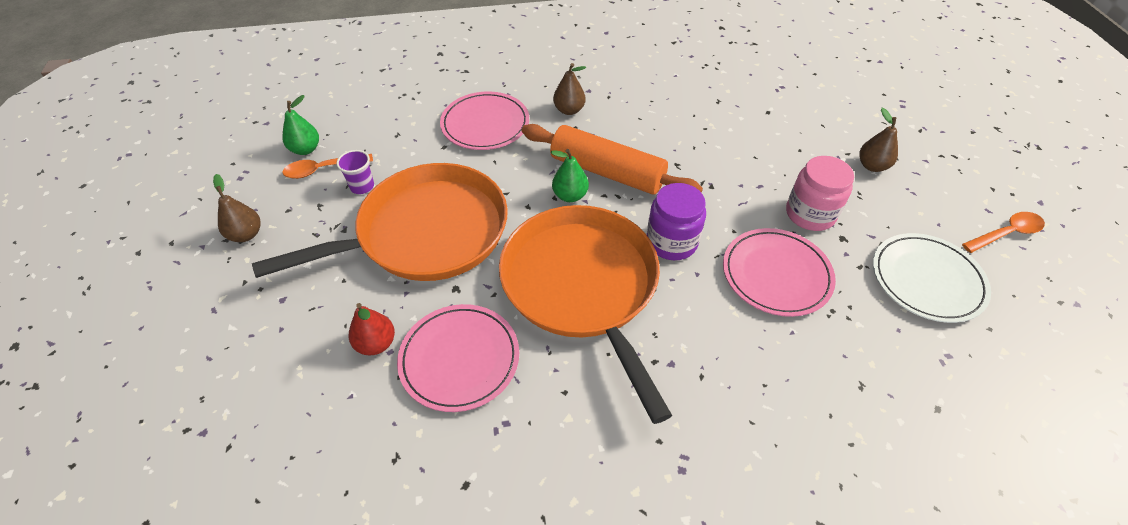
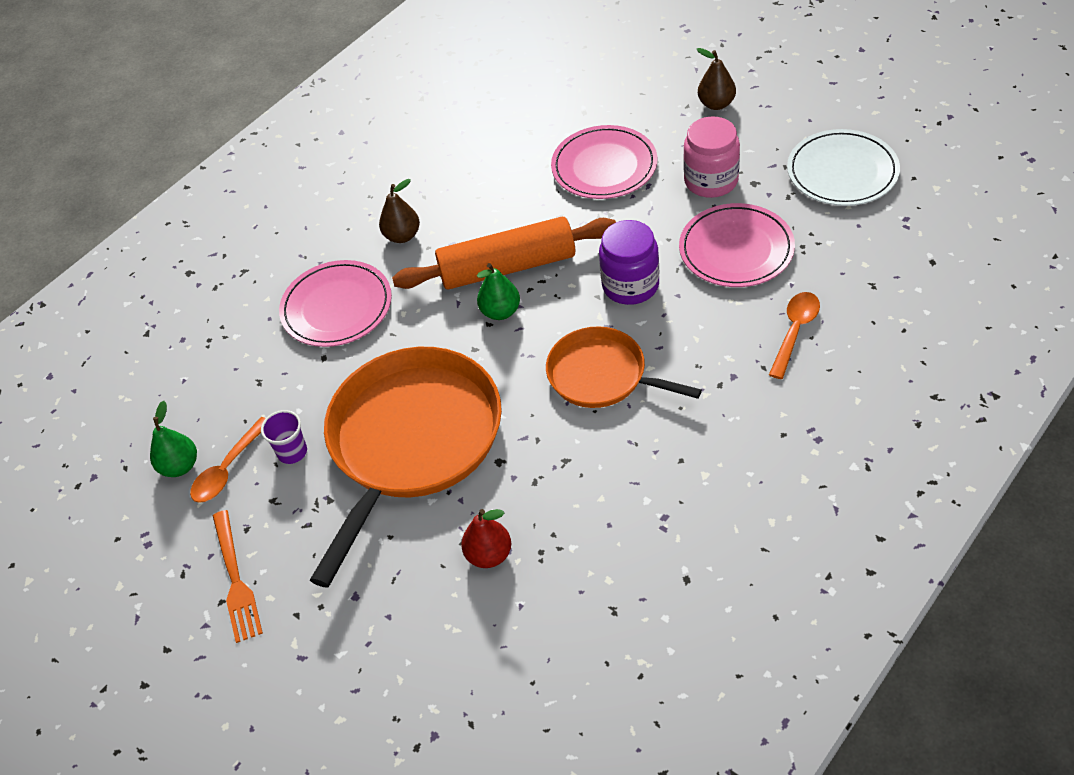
camera: 35 degrees left, 0 degrees up
brown pear [213,174,261,242] -> orange fork [213,510,263,643]
pink plate [397,304,519,412] -> pink plate moved to [551,125,657,199]
orange pan [499,205,672,424] -> orange pan [546,326,702,408], size x0.57
orange spoon [962,212,1045,253] -> orange spoon moved to [769,292,820,379]

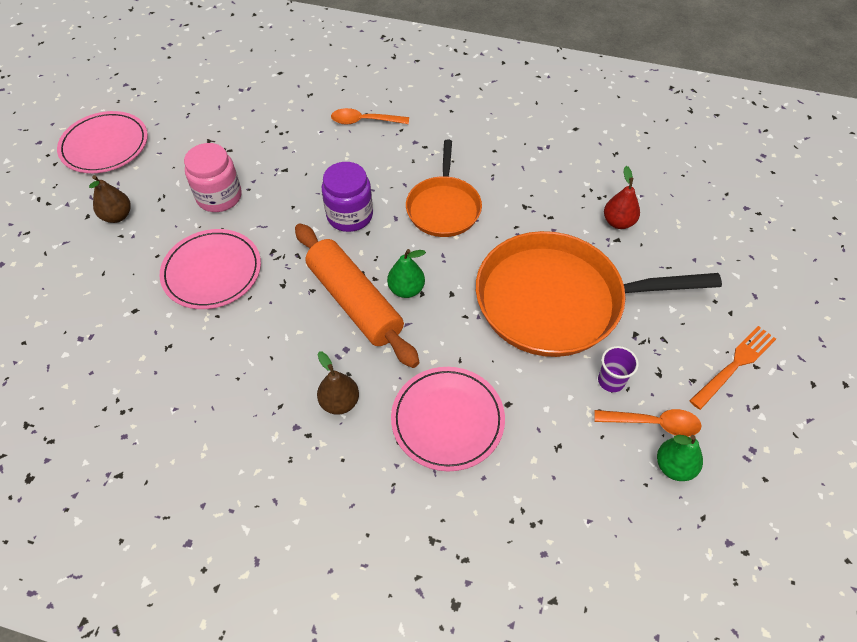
camera: 120 degrees left, 5 degrees up
pink plate [679,203,795,287] -> pink plate moved to [57,111,148,173]
white plate [787,129,900,206] -> none

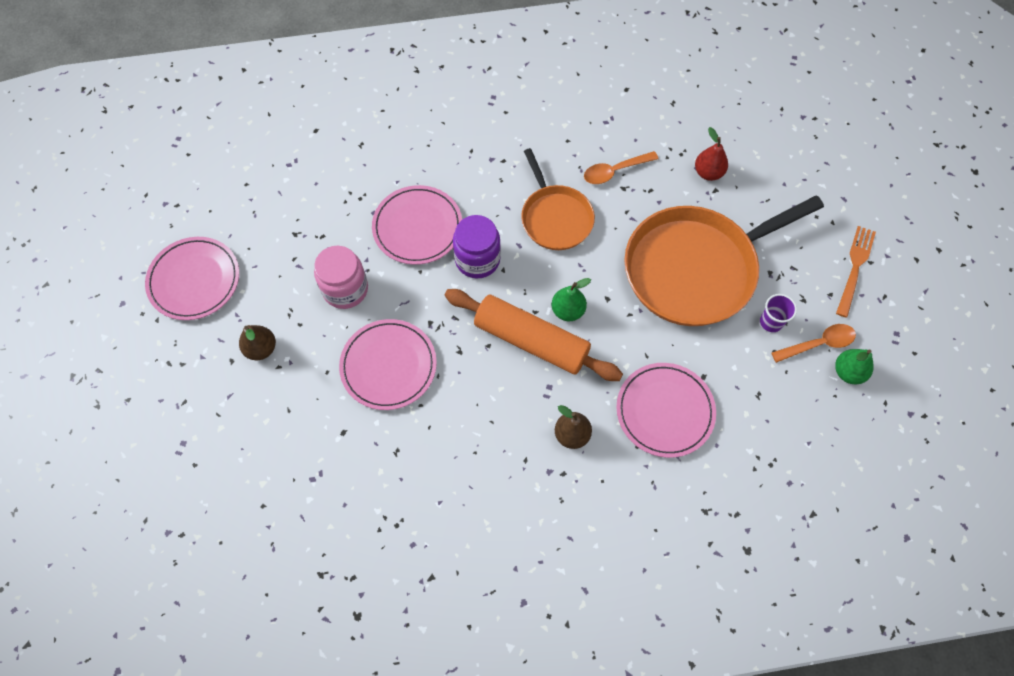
camera: 25 degrees left, 10 degrees up
orange spoon [331,108,409,124] -> orange spoon moved to [584,151,659,184]
none -> pink plate [372,185,462,265]

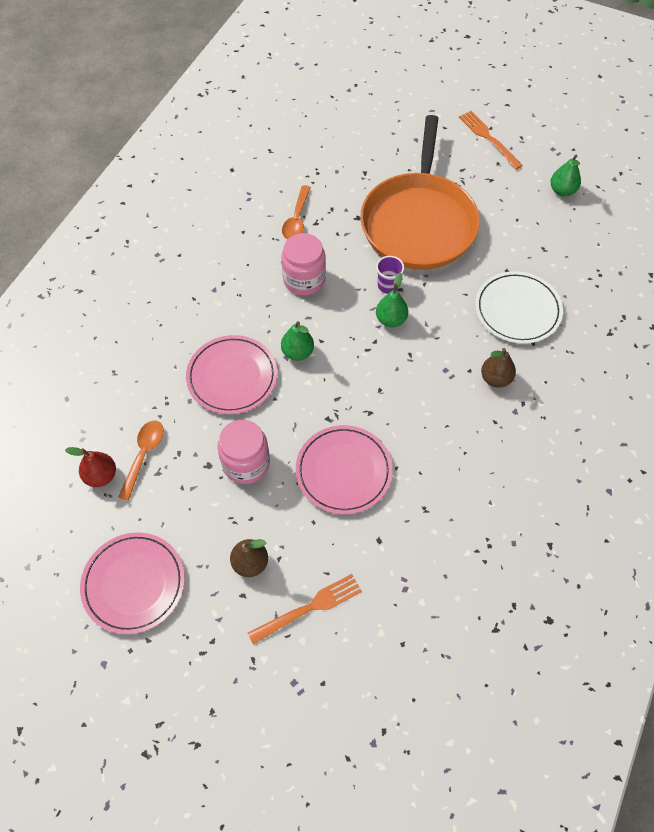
camera: 55 degrees left, 5 degrees down
orange rolling pin [445,289,623,381] -> none
purple jar [453,215,501,279] -> green pear [281,321,314,361]
orange pan [521,148,595,250] -> pink jar [281,233,326,296]
pink plate [617,363,716,458] -> white plate [475,271,563,344]
red pear [695,127,728,181] -> red pear moved to [65,447,116,487]
purple cup [760,294,797,332] -> purple cup moved to [376,256,404,294]
orange spoon [772,324,856,363] -> orange spoon moved to [118,420,164,501]
none -> orange fork [248,574,362,644]

